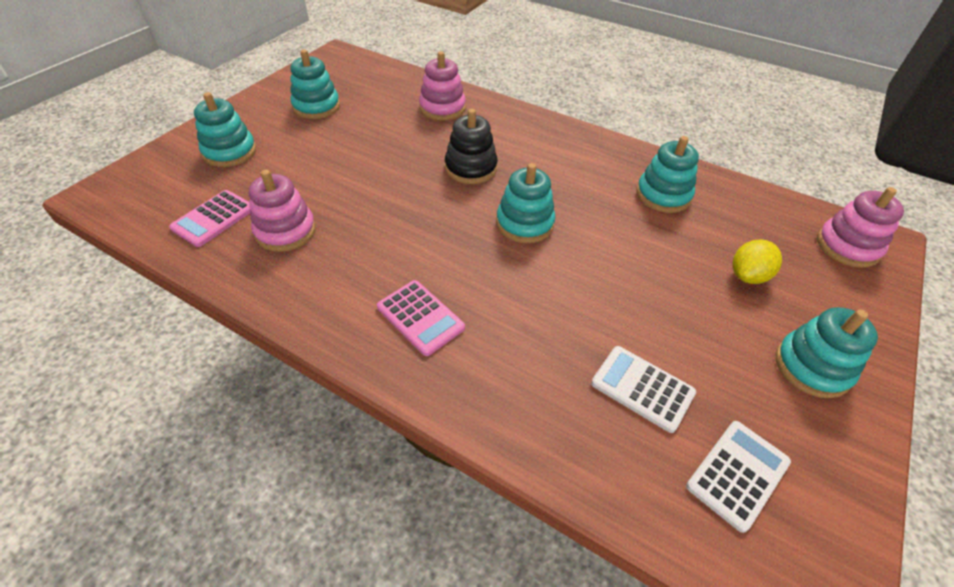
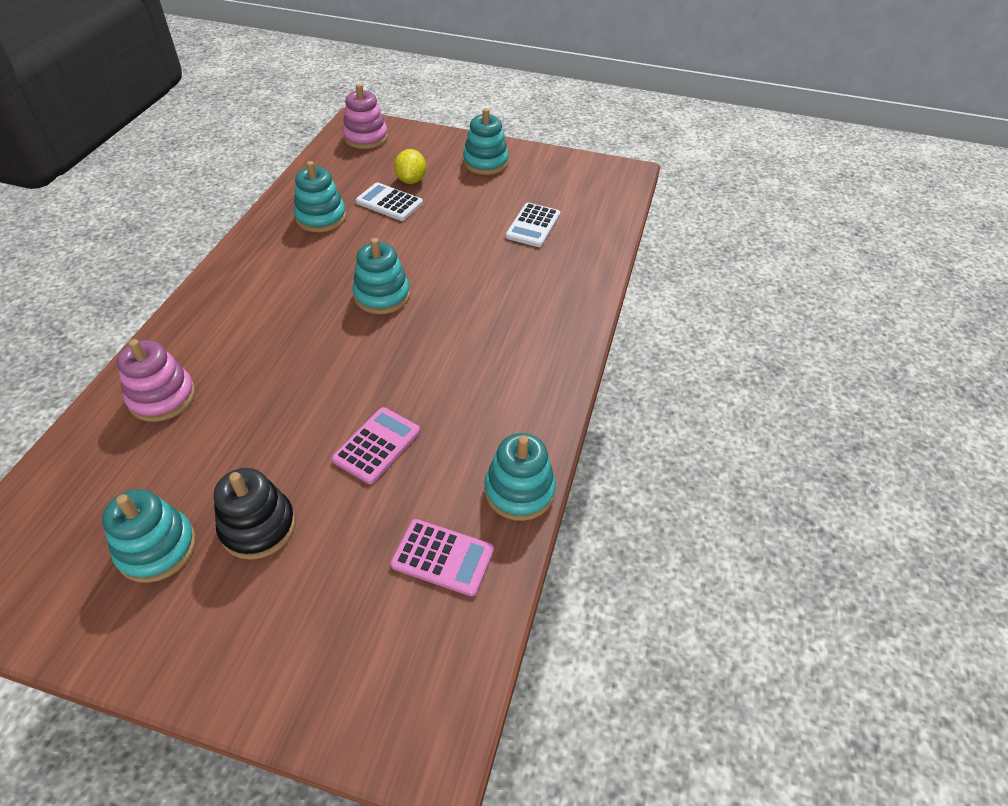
camera: 105 degrees left, 0 degrees up
turquoise stacking toy [194,92,256,167] -> turquoise stacking toy moved to [484,433,556,521]
pink stacking toy [249,170,316,252] -> none
pink calculator [377,280,465,356] -> pink calculator moved to [332,407,420,484]
black stacking toy [445,109,498,184] -> black stacking toy moved to [214,468,296,560]
white calculator [686,421,791,533] -> white calculator moved to [356,182,423,221]
yellow lemon [732,239,782,284] -> yellow lemon turned 60 degrees clockwise [394,149,426,184]

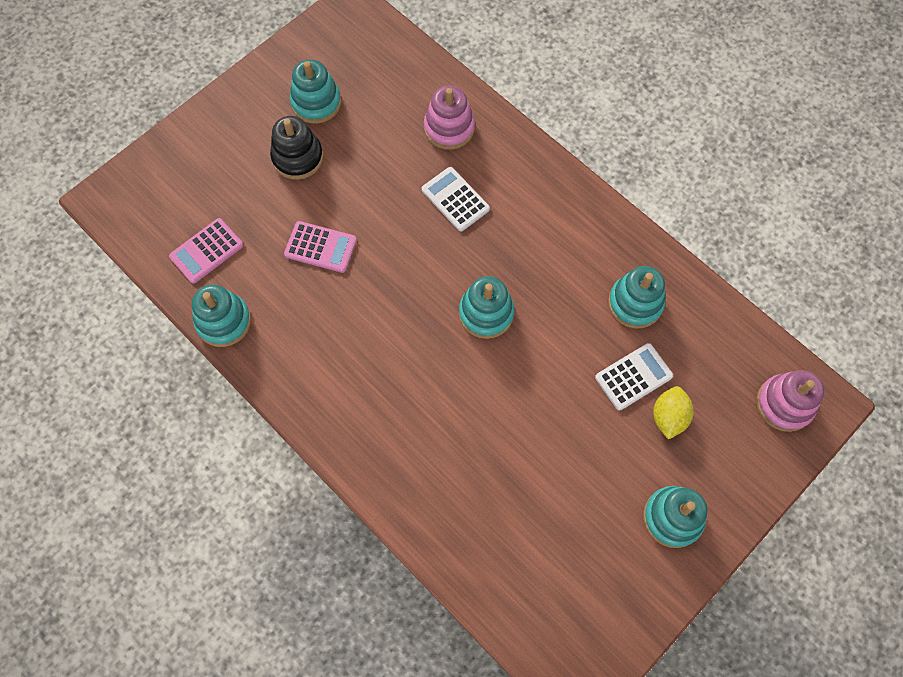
camera: 120 degrees right, 20 degrees up
pink calculator [332,407,420,484] -> pink calculator turned 45 degrees counterclockwise [284,221,357,273]
yellow lemon [394,149,426,184] -> yellow lemon turned 75 degrees clockwise [653,386,693,440]
white calculator [506,203,560,247] -> white calculator moved to [422,167,490,232]

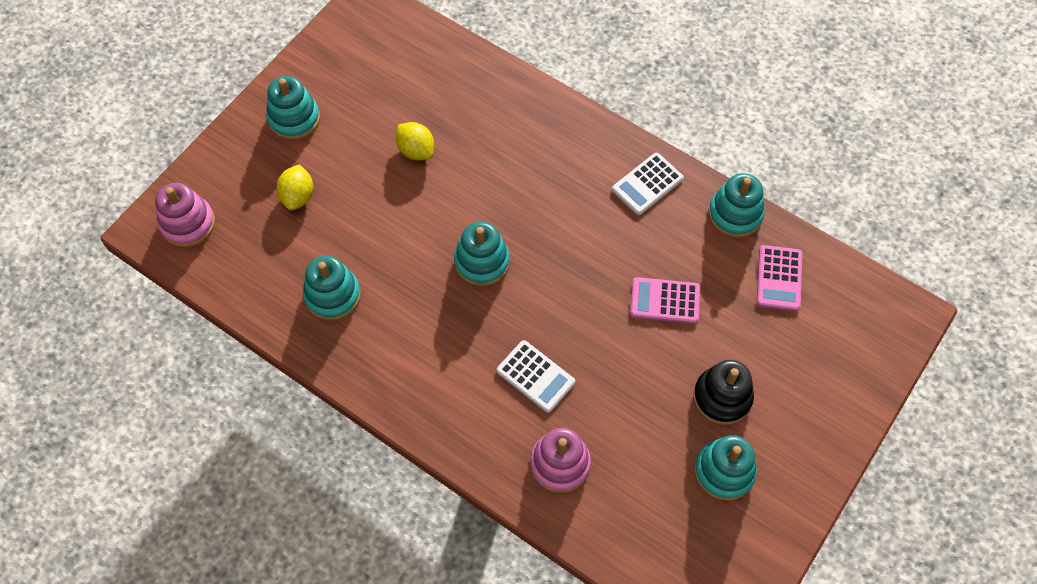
camera: 170 degrees right, 5 degrees down
pink calculator [169,218,244,284] -> pink calculator turned 150 degrees clockwise [757,245,802,311]
white calculator [595,343,673,411] -> white calculator moved to [612,153,684,215]
none -> yellow lemon [396,122,434,160]

